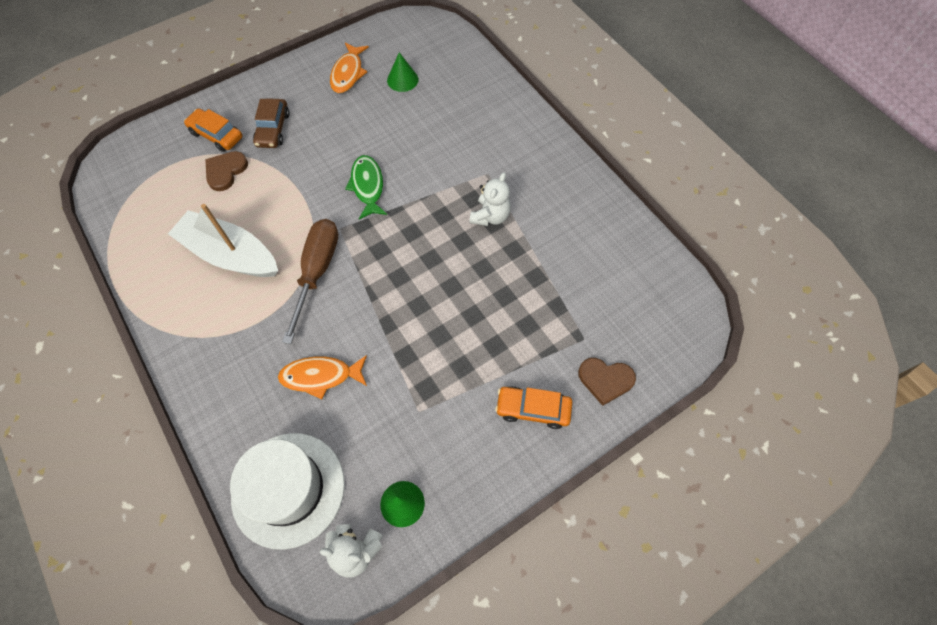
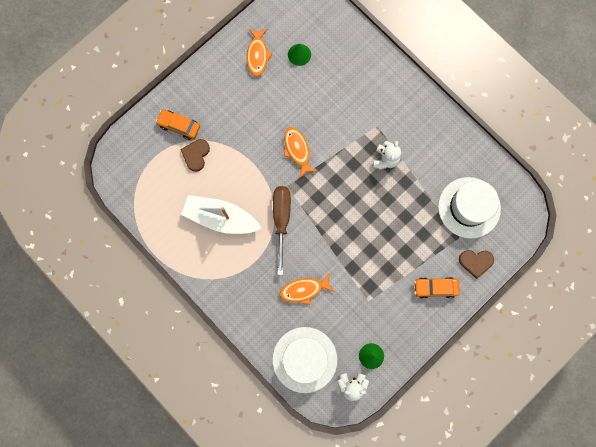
camera: 10 degrees left, 15 degrees up
brown car [253,98,289,148] -> none
green fish [345,155,387,219] -> orange fish [284,127,317,178]
none -> white hat [438,177,501,239]

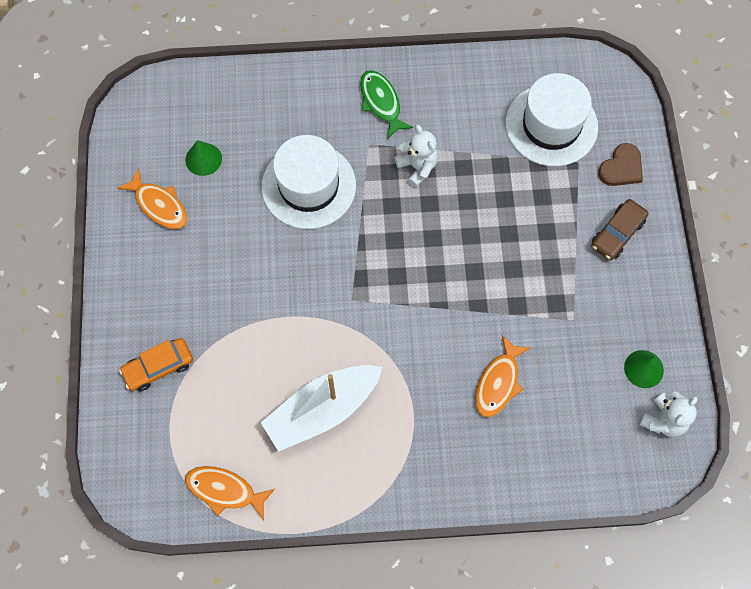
camera: 50 degrees left, 10 degrees down
brown heart [180,139,210,172] -> none
white hat [272,327,337,393] -> white hat moved to [262,135,356,229]
brown screwdriver [273,186,291,275] -> none
orange fish [284,127,317,178] -> orange fish moved to [185,466,275,520]
orange car [414,277,460,299] -> brown car [591,199,648,260]
none -> green fish [360,70,413,139]

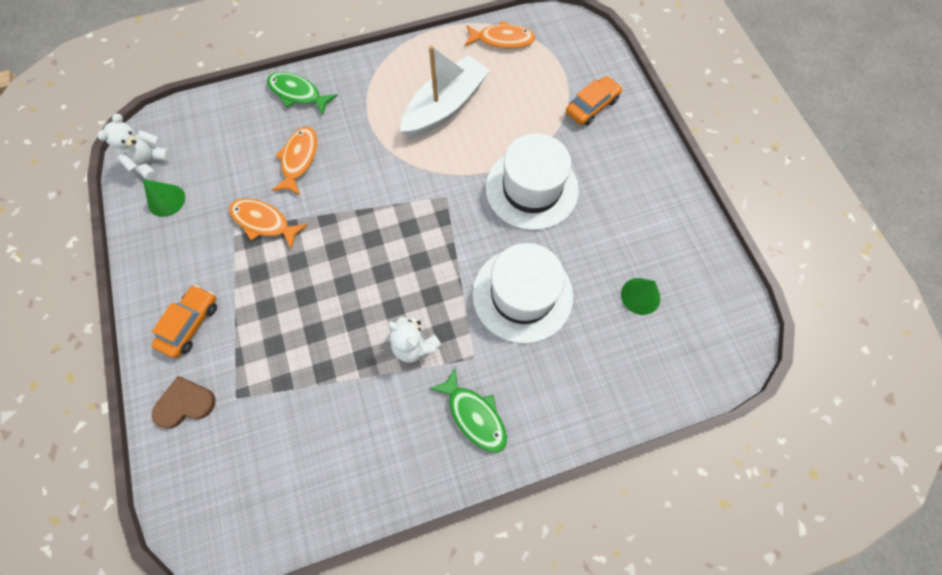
camera: 165 degrees right, 0 degrees up
orange fish [117,168,187,229] -> orange fish moved to [229,198,308,250]
white hat [506,73,598,166] -> white hat moved to [486,133,579,230]
brown car [591,199,648,260] -> orange car [152,285,217,358]
brown heart [598,143,643,186] -> brown heart turned 45 degrees clockwise [152,376,215,428]
none -> green fish [267,72,338,115]

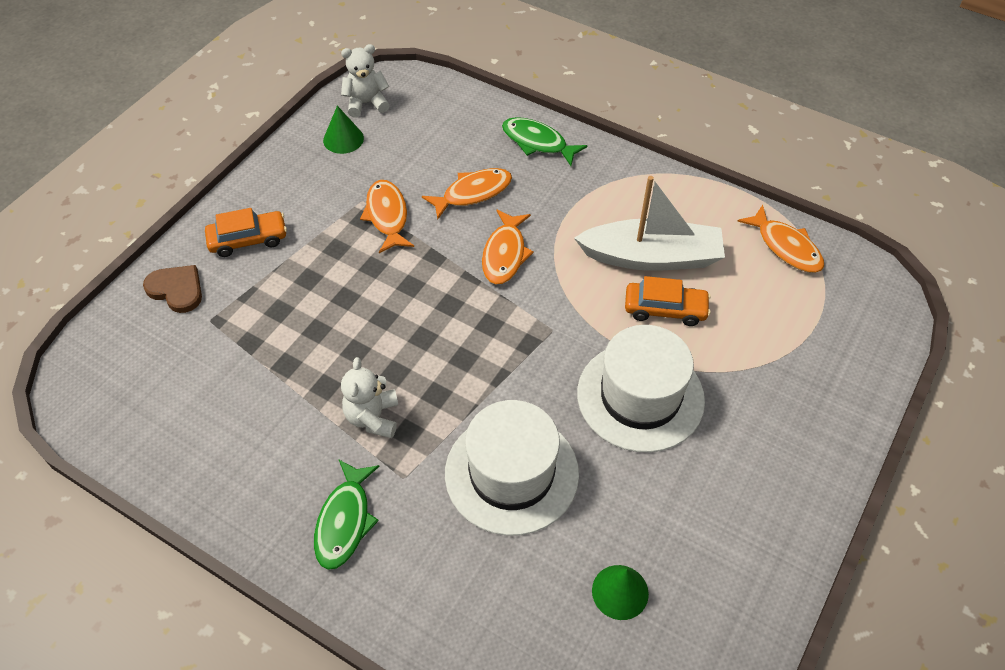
camera: 50 degrees right, 15 degrees down
green fish [267,72,338,115] -> green fish turned 45 degrees counterclockwise [502,117,588,166]
orange car [566,76,622,126] -> orange car moved to [625,276,711,326]
none -> orange fish [482,210,534,284]

